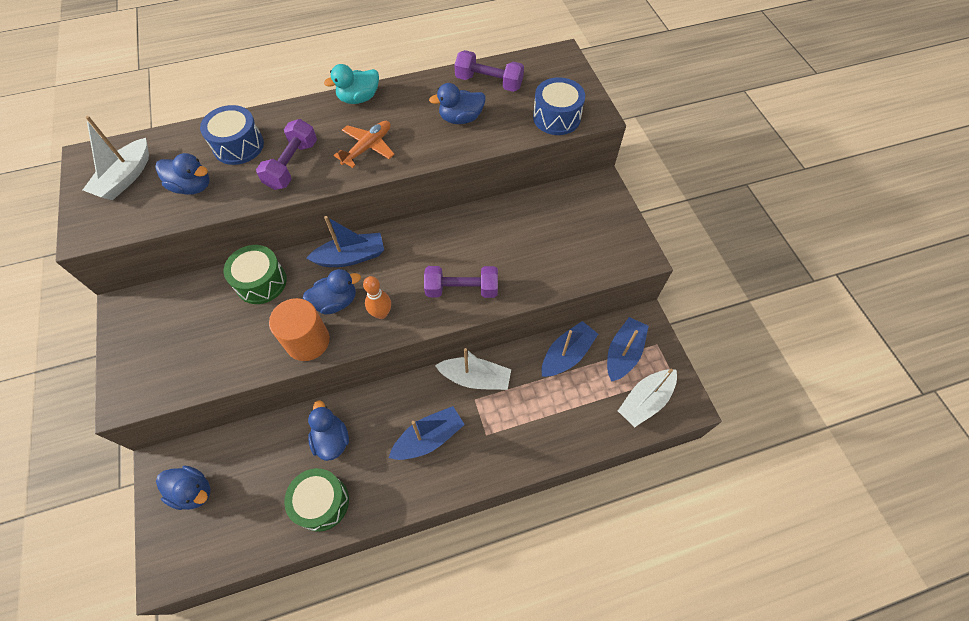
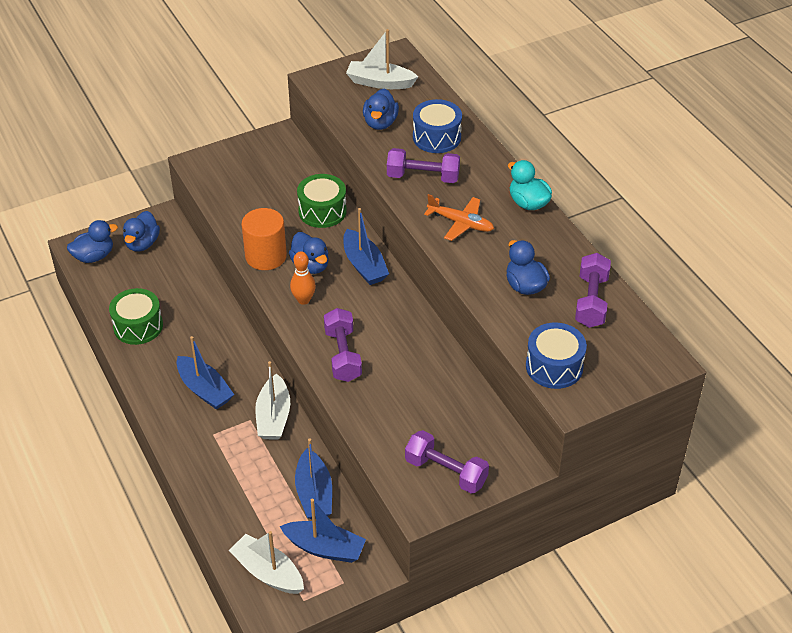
camera: 80 degrees right, 15 degrees down
blue duck [308,400,349,461] -> blue duck moved to [67,220,118,263]
blue boat [542,321,598,377] -> blue boat turned 45 degrees clockwise [295,438,332,519]
none -> purple dumbbell [405,430,489,494]

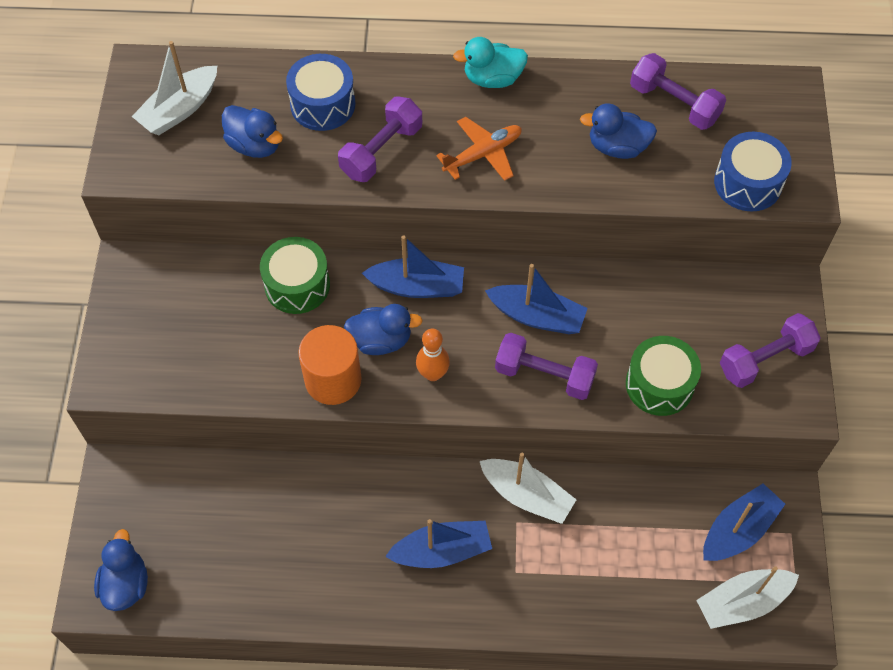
camera: 60 degrees left, 15 degrees up
green drum [109,288,163,345] -> green drum moved to [626,336,701,416]
blue duck [123,211,160,252] -> none
blue boat [295,438,332,519] -> blue boat moved to [485,264,588,334]

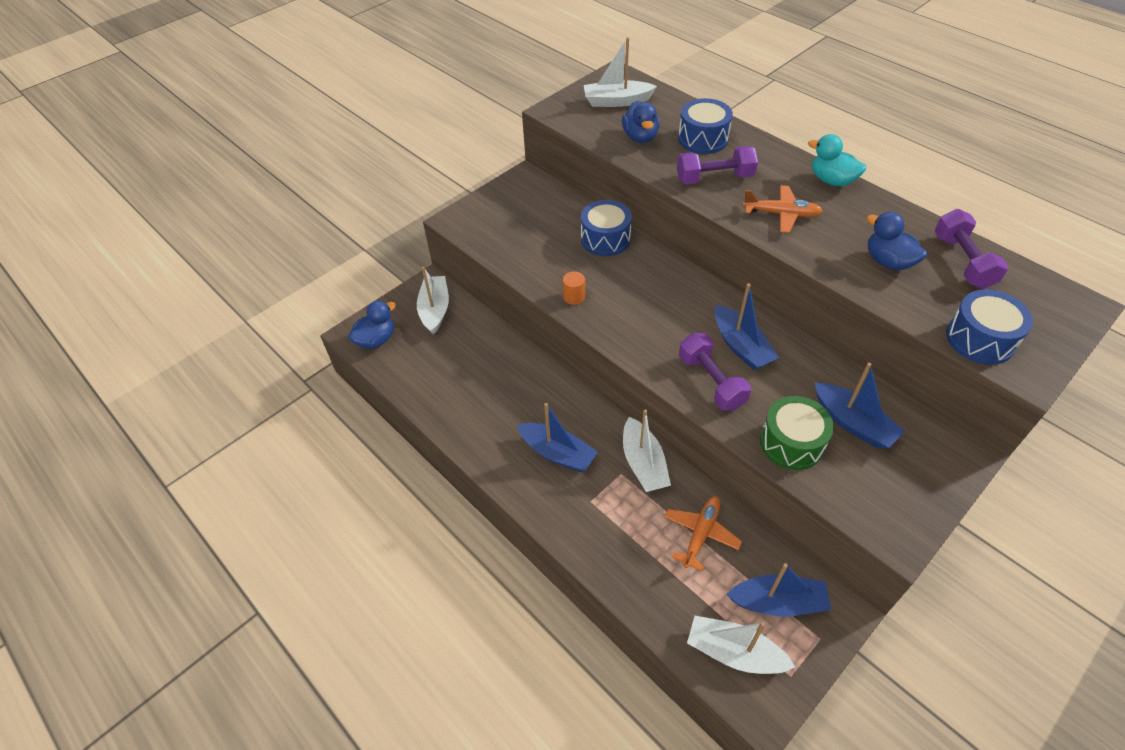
camera: 45 degrees right, 10 degrees down
green drum [260,237,330,314] -> blue drum [581,200,632,256]
orange cylinder [298,325,362,405] -> orange cylinder [563,271,585,305], size x0.50
blue duck [344,304,423,355] -> none
blue boat [362,235,464,298] -> blue boat moved to [815,363,905,449]
orange bowling pin [416,328,450,381] -> none
purple dumbbell [720,313,821,388] -> none
none -> white boat [417,266,449,335]
none -> orange plane [664,496,742,571]

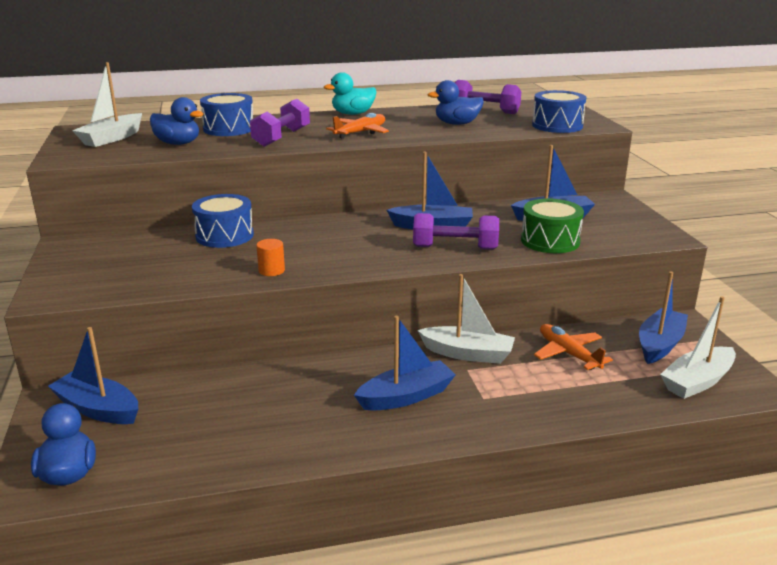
camera: 60 degrees left, 25 degrees down
white boat [417,266,449,335] -> blue boat [48,327,138,424]

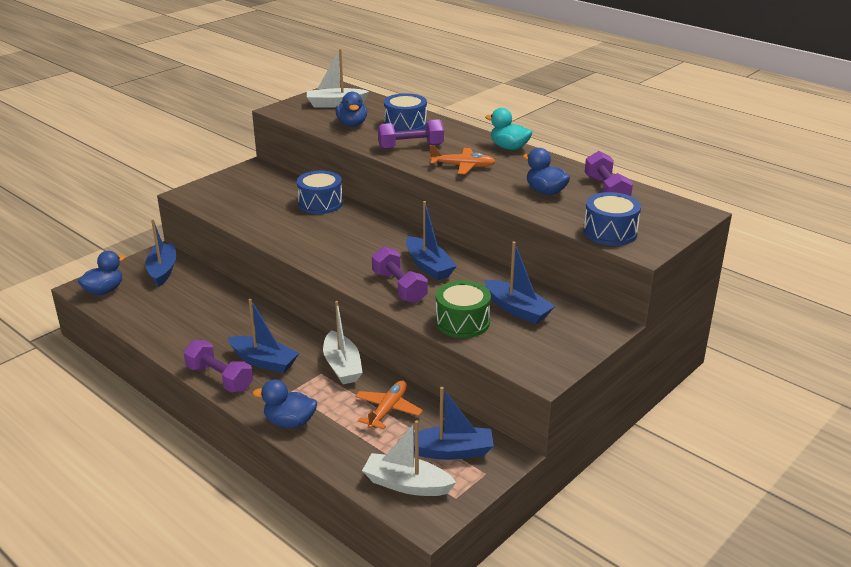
camera: 55 degrees right, 5 degrees up
orange cylinder [256,239,285,276] -> none
none -> purple dumbbell [183,340,253,392]
none -> blue duck [253,379,317,428]

